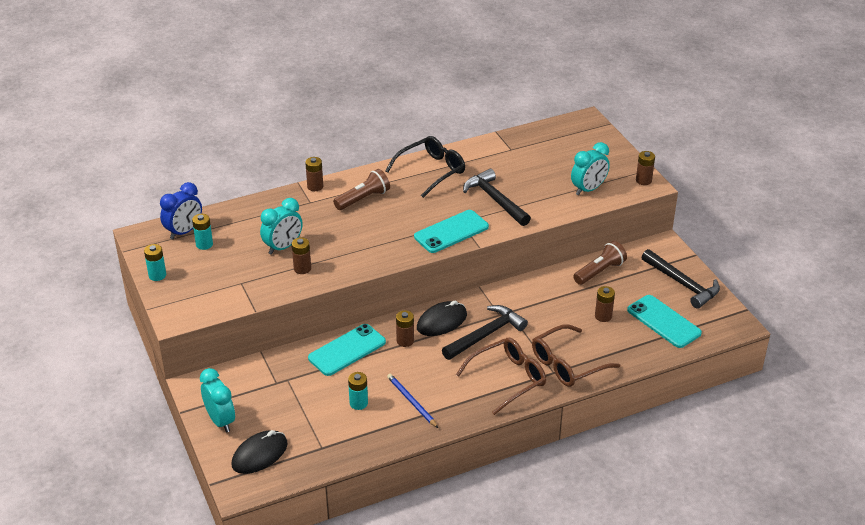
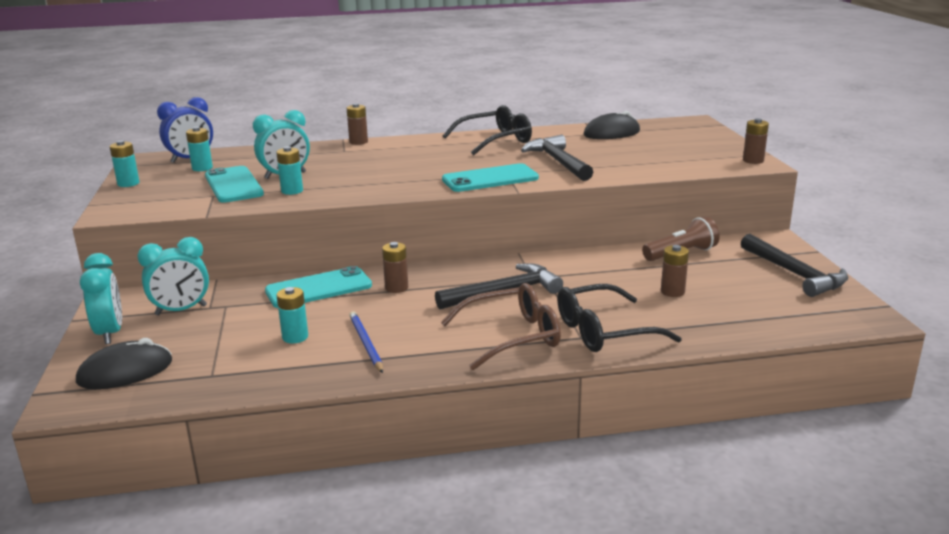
camera: 15 degrees right, 15 degrees down
brown battery [292,237,311,274] -> turquoise battery [276,146,303,195]
brown flashlight [333,169,390,210] -> none
black mouse [417,301,467,336] -> black mouse moved to [584,111,640,139]
brown glasses [532,324,620,387] -> black glasses [557,284,682,352]
turquoise clock [571,142,610,196] -> turquoise clock moved to [137,237,209,315]
turquoise phone [627,295,702,348] -> turquoise phone moved to [205,166,264,203]

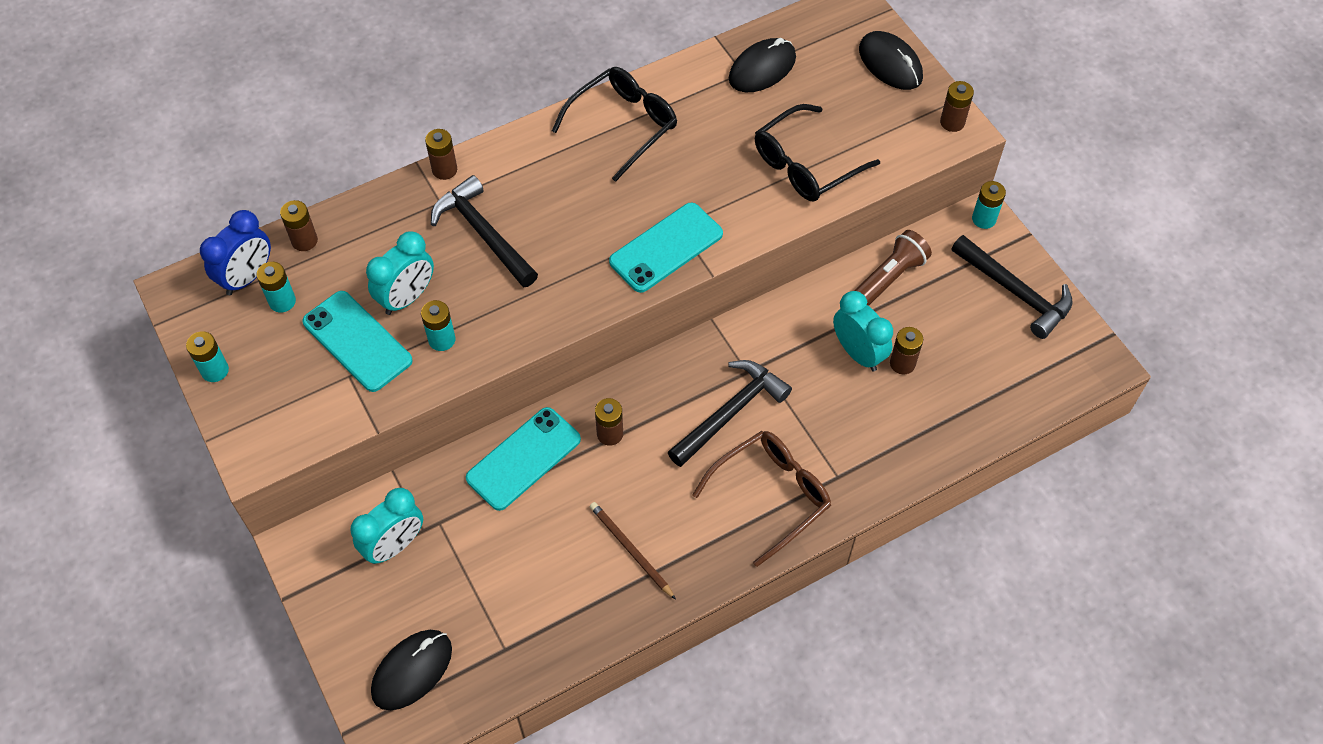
camera: 20 degrees left, 35 degrees up
turquoise clock [80,253,122,344] -> turquoise clock moved to [833,291,893,371]
turquoise battery [276,287,308,343] -> turquoise battery moved to [972,181,1006,229]
blue pencil [349,311,383,373] -> brown pencil [589,502,676,600]
black hammer [521,135,593,181] -> black hammer moved to [431,175,538,287]
black glasses [557,284,682,352] -> black glasses moved to [755,104,880,202]
none -> brown battery [280,200,318,251]
none -> black mouse [859,31,923,90]

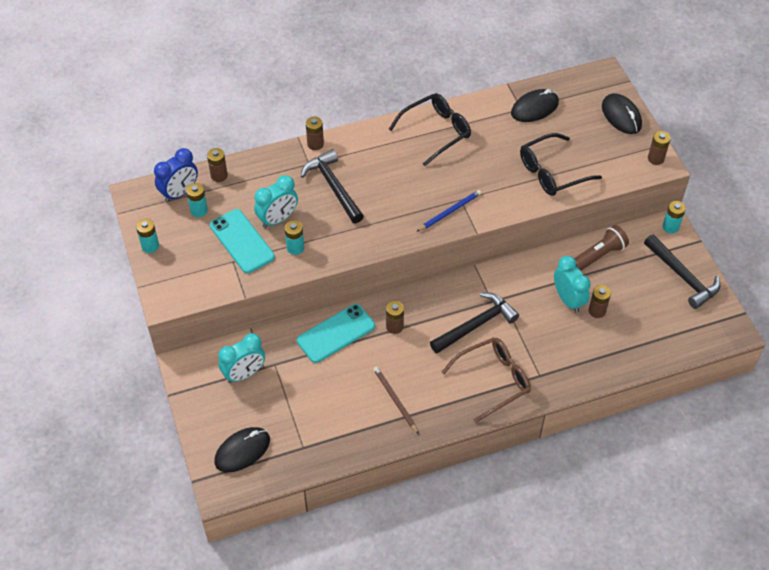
camera: 10 degrees right, 5 degrees down
turquoise phone [609,203,723,293] -> blue pencil [416,190,481,232]

